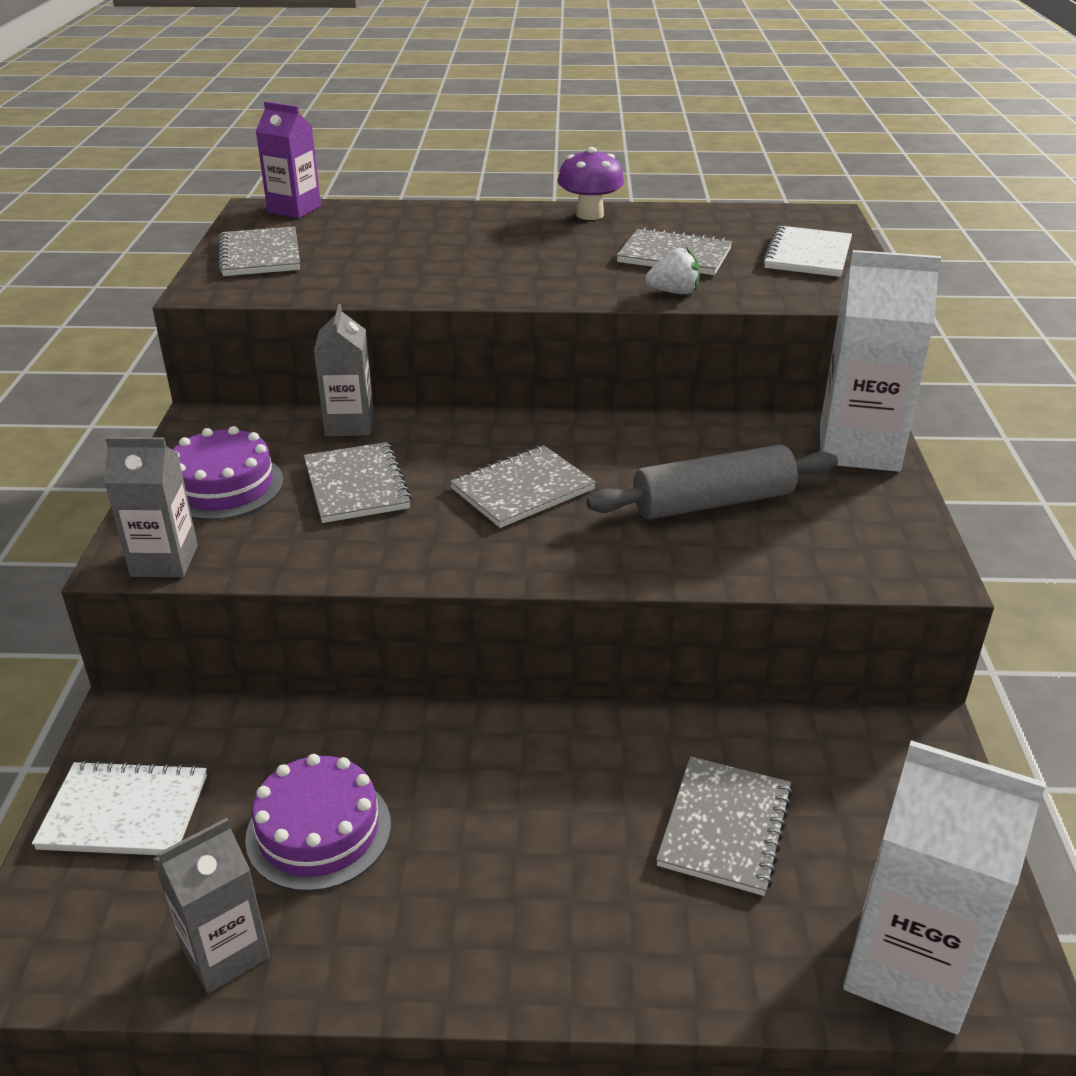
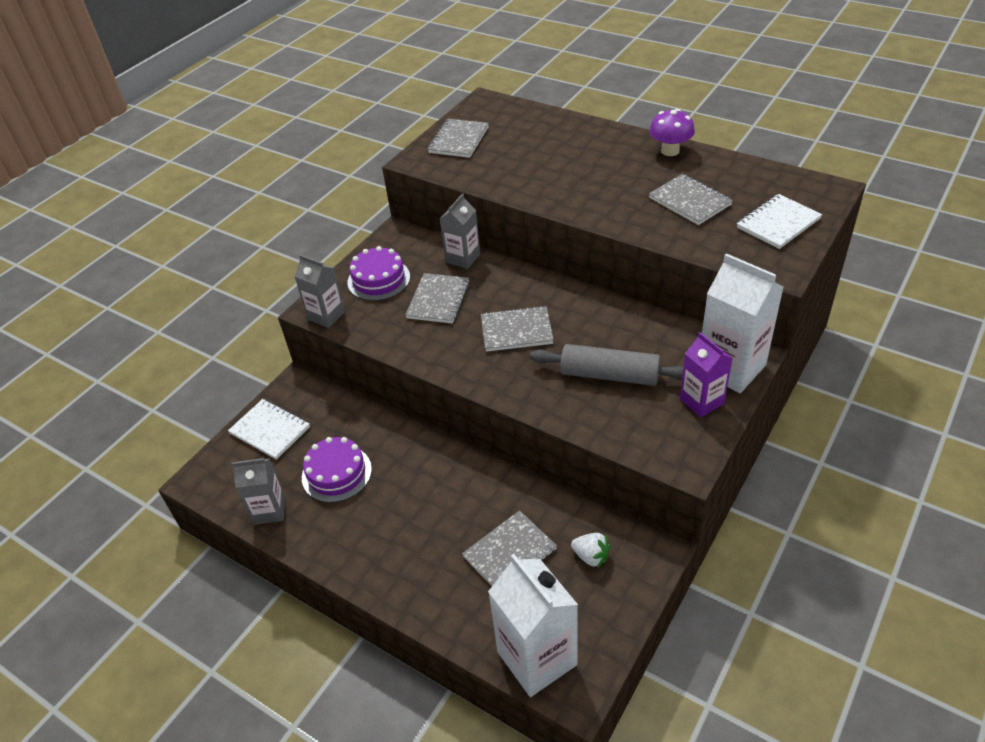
camera: 35 degrees right, 10 degrees up
purple carton [256,101,321,218] -> purple carton moved to [680,332,733,418]
white strawberry [645,246,700,294] -> white strawberry moved to [571,533,610,568]

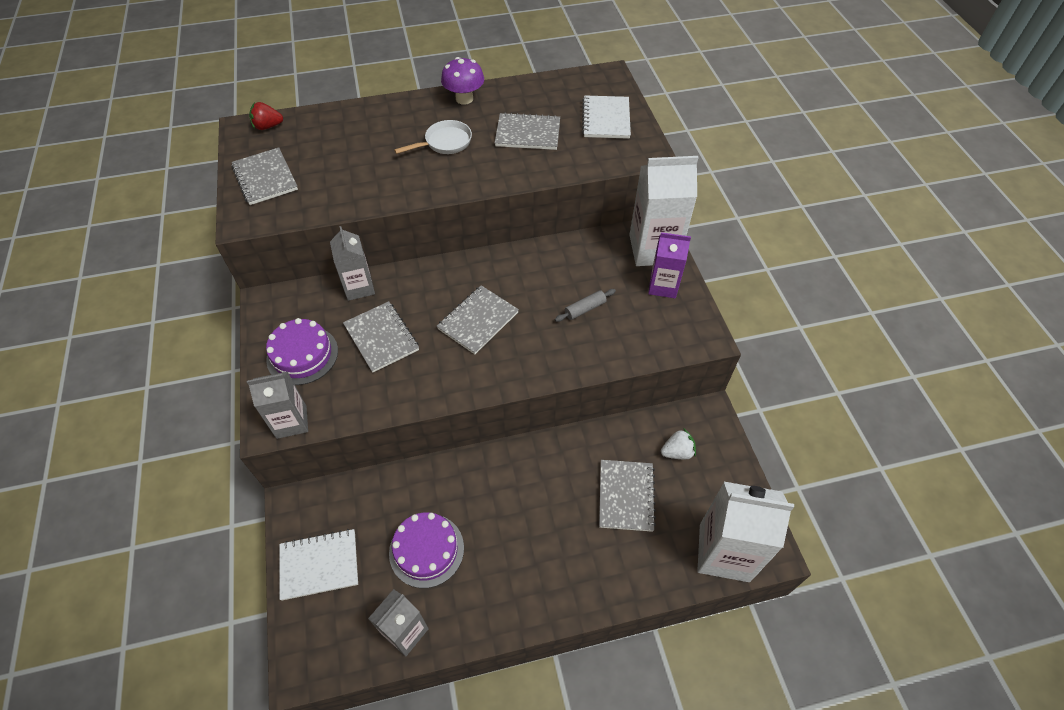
camera: 50 degrees left, 10 degrees up
grey rolling pin [530,344,684,386] -> grey rolling pin [555,289,616,322], size x0.48
none -> red strawberry [249,102,283,130]
none -> white pan [394,120,472,154]

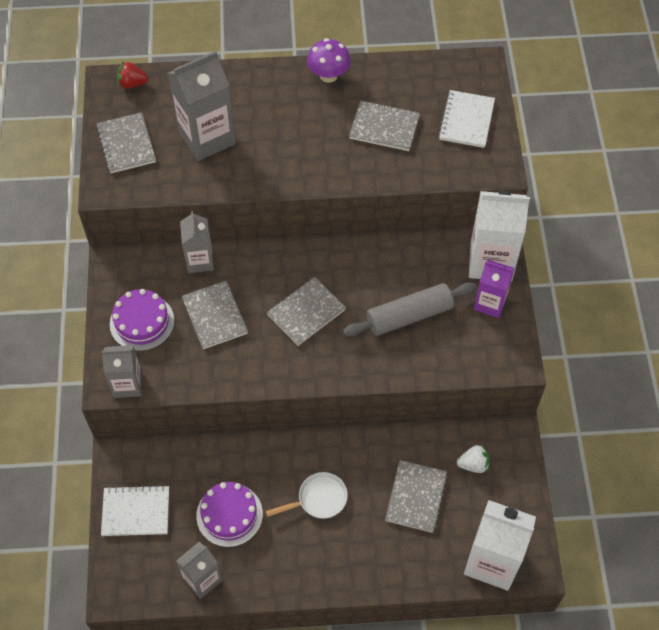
camera: 10 degrees right, 5 degrees up
white pan [394,120,472,154] -> white pan moved to [266,472,348,519]
grey rolling pin [555,289,616,322] -> grey rolling pin [343,282,476,337], size x2.07
none -> grey carton [168,51,236,161]

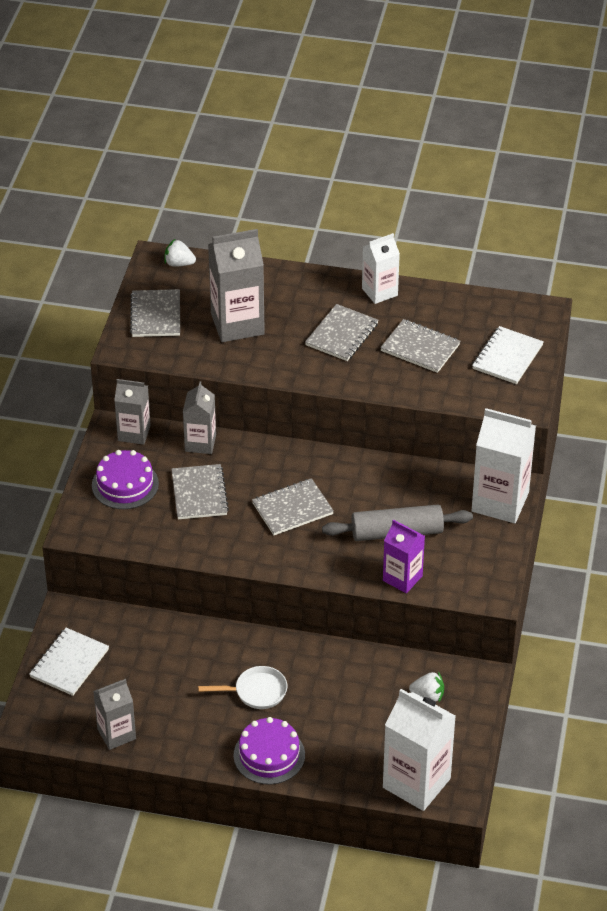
camera: 15 degrees right, 15 degrees down
grey carton [101,345,142,398] -> grey carton moved to [114,379,151,445]
white notebook [101,485,169,536] -> white notebook turned 75 degrees counterclockwise [29,628,109,696]
red strawberry [117,61,148,89] -> white strawberry [164,239,196,266]
purple cake [196,482,263,547] -> purple cake moved to [234,717,305,784]
purple mushroom [307,38,351,83] -> white carton [362,233,400,304]
grey notebook [385,460,448,533] -> grey notebook moved to [305,304,378,361]
purple carton [474,260,514,318] -> purple carton moved to [383,520,425,593]

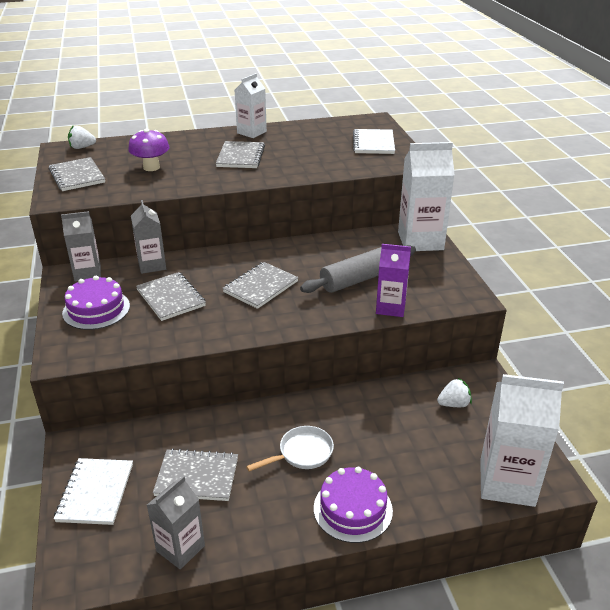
camera: 25 degrees left, 10 degrees down
grey carton [208,229,265,342] -> purple mushroom [128,128,170,171]
grey notebook [380,319,460,373] -> grey notebook moved to [153,449,238,501]

